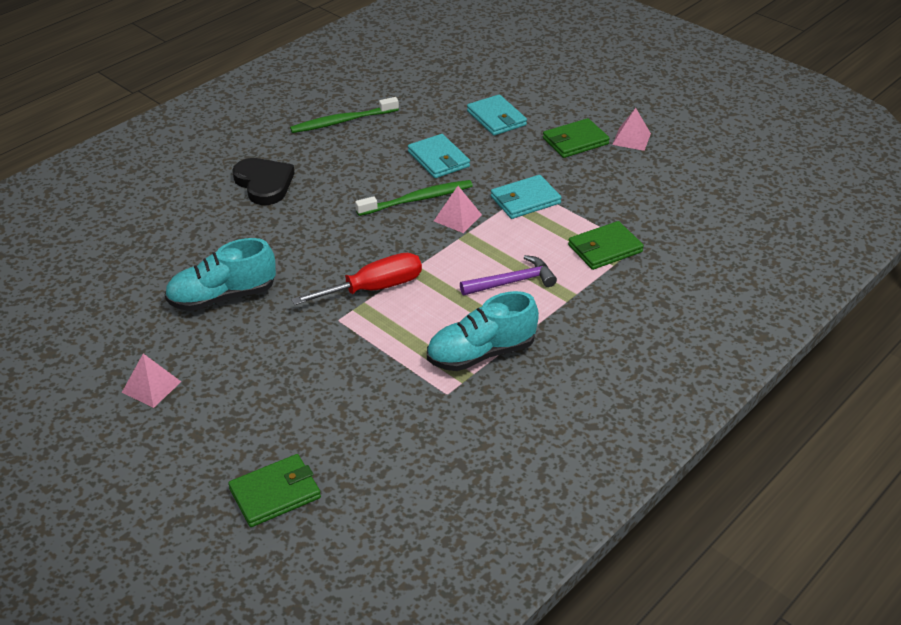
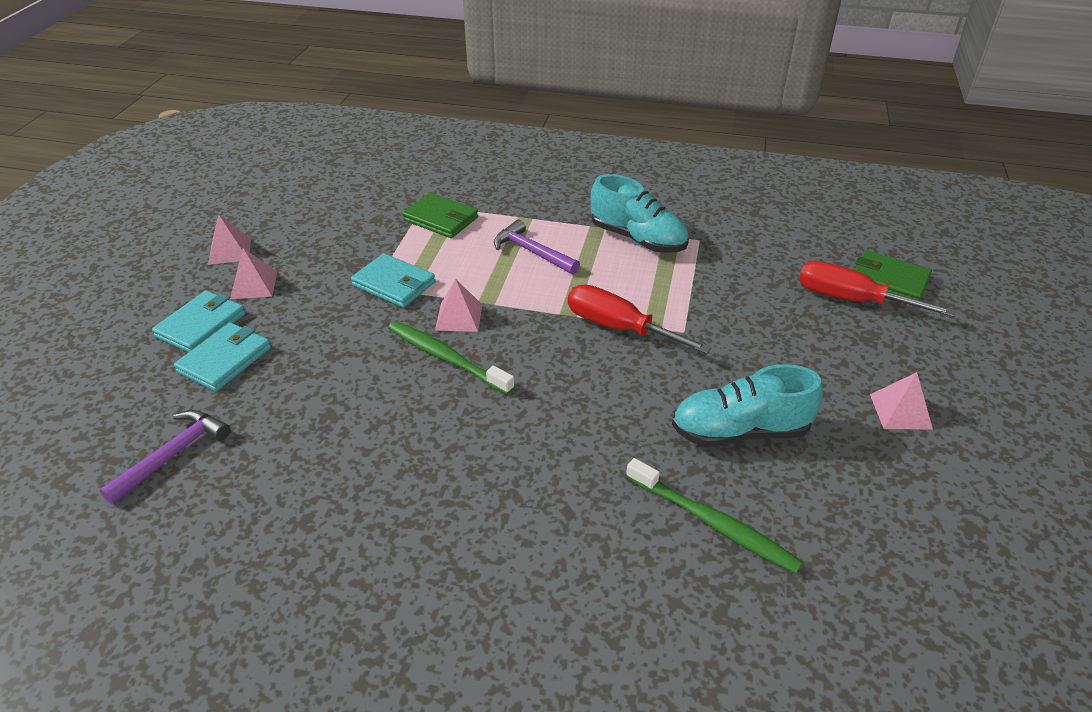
camera: 120 degrees left, 0 degrees up
turquoise shoe [165,238,276,311] -> turquoise shoe turned 135 degrees clockwise [672,364,823,447]
black heart [232,158,294,205] -> none
green toothbrush [290,97,399,133] -> green toothbrush moved to [626,458,803,574]
turquoise wallet [408,134,470,178] -> turquoise wallet moved to [152,291,245,352]
green wallet [543,118,610,158] -> pink pyramid [230,248,277,299]
none -> purple hammer [100,410,230,504]
none -> red screwdriver [799,261,956,317]

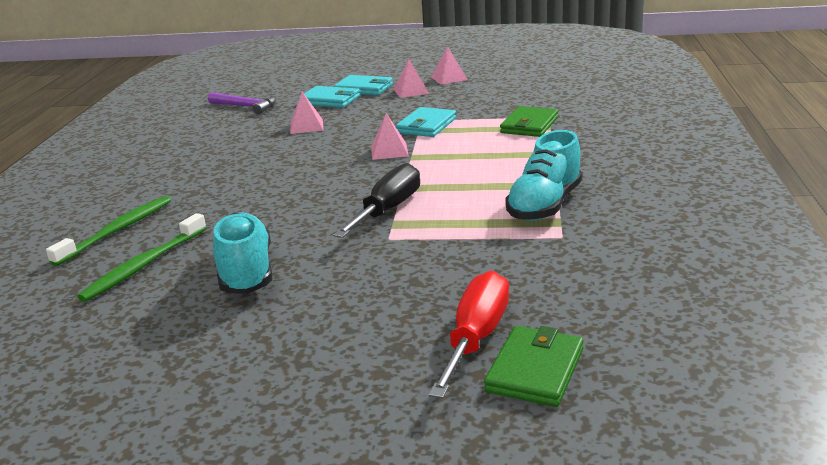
camera: 85 degrees right, 15 degrees down
green toothbrush [388,321,515,395] -> green toothbrush moved to [46,196,171,266]
purple hammer [494,220,580,275] -> none
red screwdriver [568,284,712,354] -> black screwdriver [333,163,420,238]
pink pyramid [870,372,933,429] -> pink pyramid moved to [290,92,323,134]

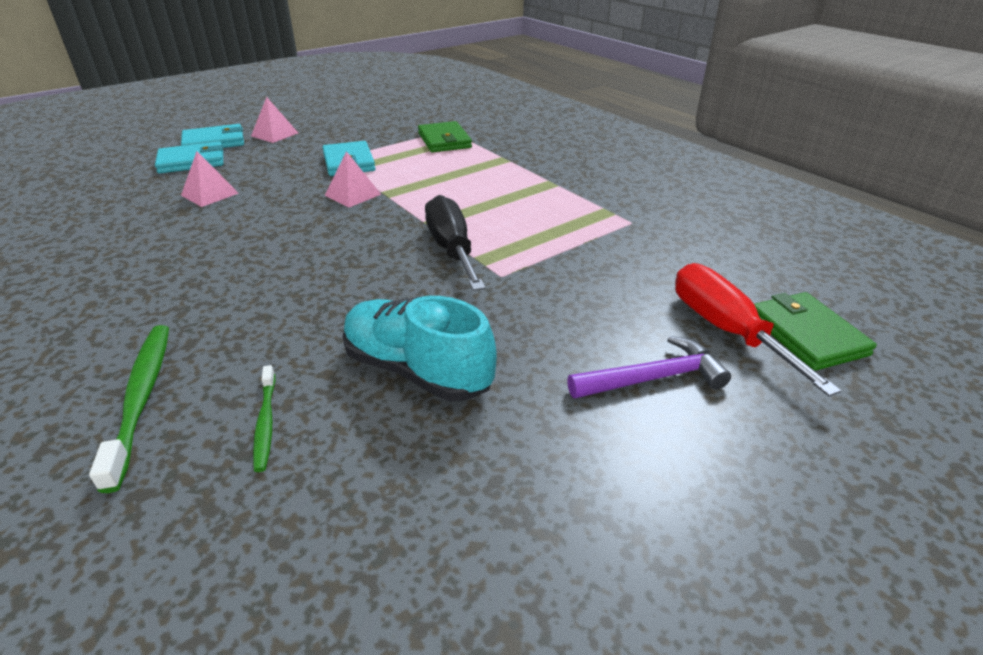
camera: 45 degrees left, 10 degrees up
green toothbrush [77,213,207,302] -> green toothbrush [253,365,275,472], size x0.57
purple hammer [208,92,276,114] -> purple hammer moved to [567,336,731,398]
pink pyramid [431,46,468,85] -> none
turquoise shoe [505,130,582,221] -> none

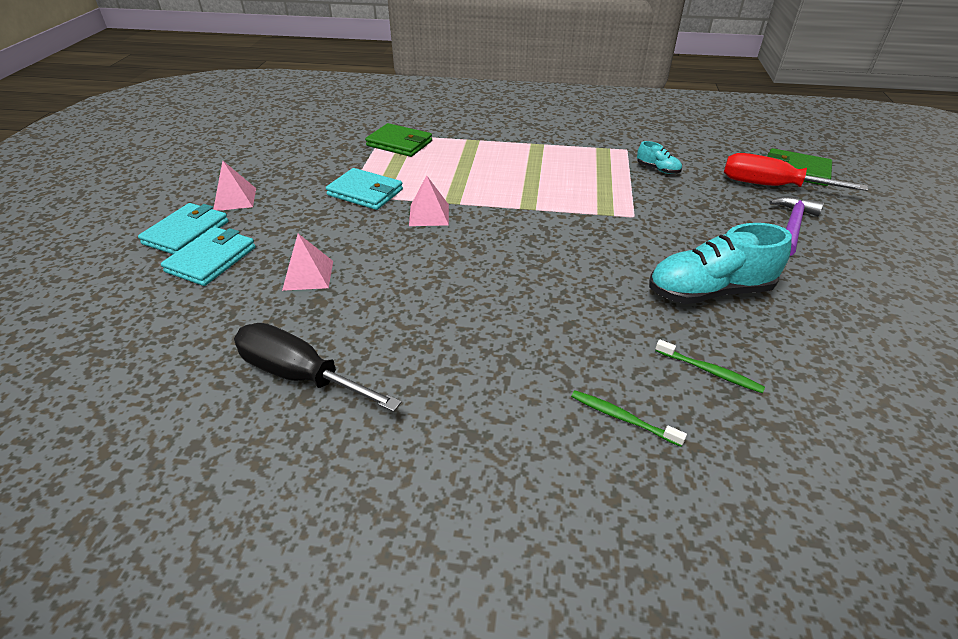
camera: 45 degrees left, 5 degrees up
green toothbrush [89,325,169,493] -> green toothbrush [571,390,687,447], size x0.57
black screwdriver [425,195,486,291] -> black screwdriver moved to [234,323,402,412]
none -> turquoise shoe [637,141,682,174]

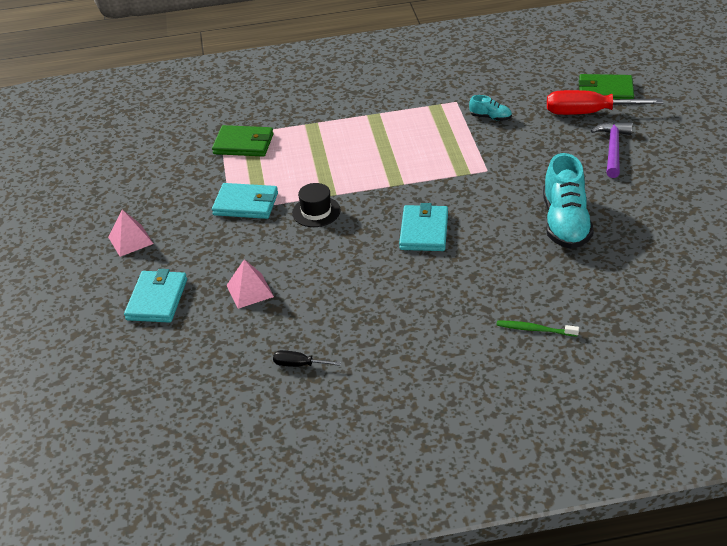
camera: 15 degrees left, 0 degrees up
turquoise wallet [138,203,229,254] -> turquoise wallet moved to [399,203,448,251]
black screwdriver [234,323,402,412] -> black screwdriver [273,350,341,367], size x0.47
pink pyramid [409,175,449,226] -> black hat [292,183,341,227]
turquoise shoe [649,223,792,304] -> turquoise shoe turned 60 degrees counterclockwise [543,153,594,249]
green toothbrush [655,339,765,393] -> none

